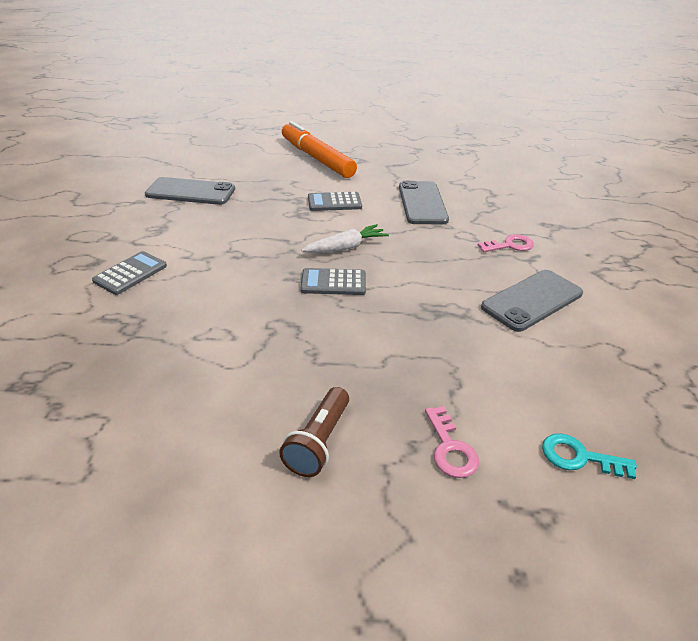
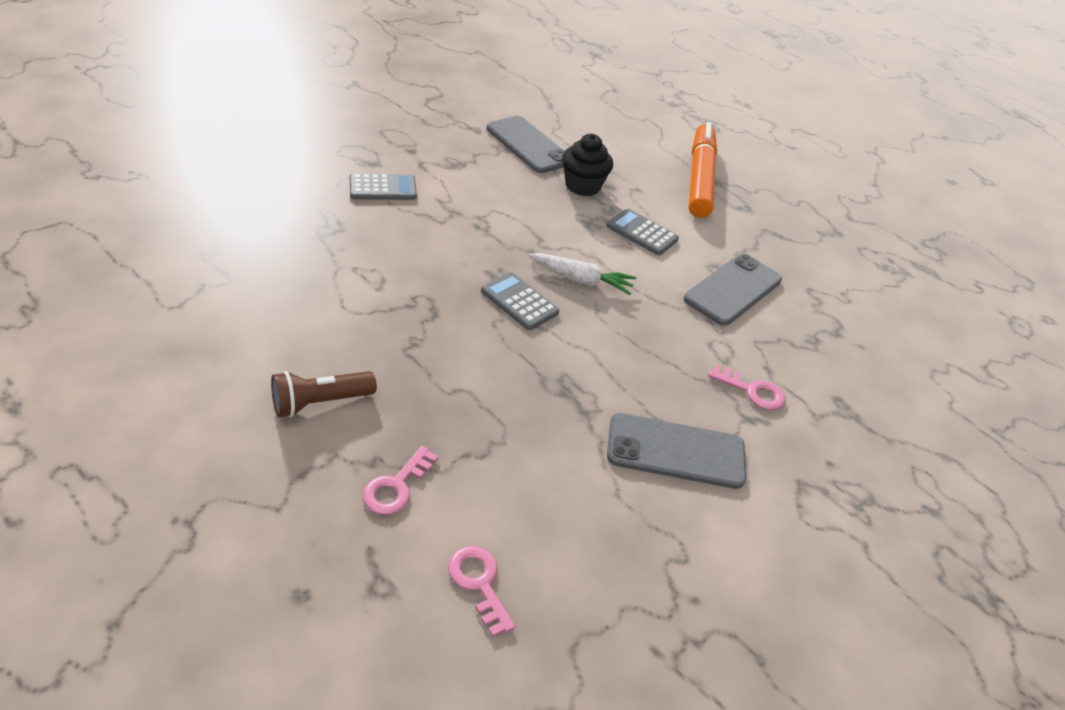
camera: 40 degrees right, 5 degrees up
turquoise key [542,433,637,479] -> pink key [448,546,515,637]
none -> black cupcake [562,134,613,196]

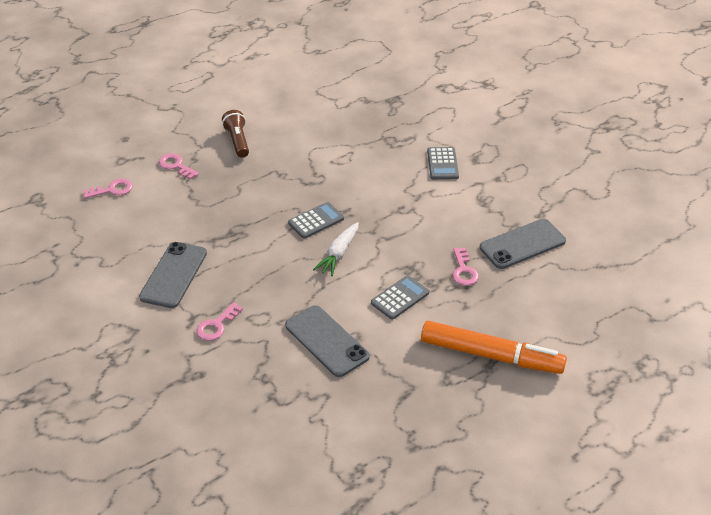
camera: 105 degrees right, 0 degrees up
black cupcake [562,134,613,196] -> pink key [452,248,479,286]

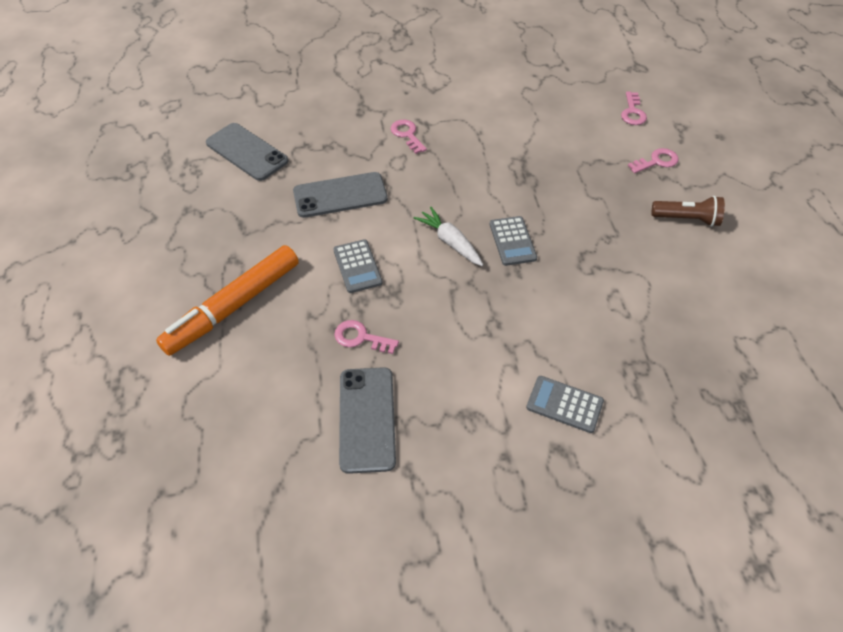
camera: 115 degrees right, 10 degrees up
grey phone [139,242,207,308] -> grey phone moved to [206,123,289,181]

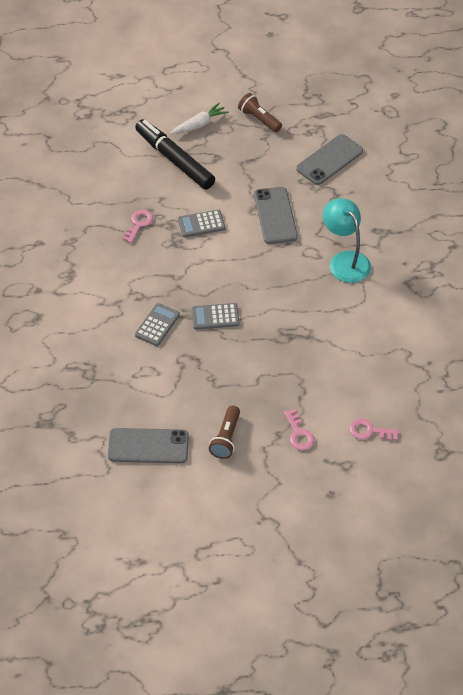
camera: 95 degrees right, 0 degrees up
orange marker [156,245,299,356] -> black marker [135,119,215,189]
grey phone [339,367,396,474] -> grey phone moved to [108,428,189,463]
pink key [391,120,427,154] -> turquoise lamp [323,198,371,283]
white carrot [414,207,483,266] -> white carrot moved to [170,102,229,134]
grey calculator [526,376,604,433] -> grey calculator moved to [135,303,180,346]
none -> brown flashlight [238,93,282,132]

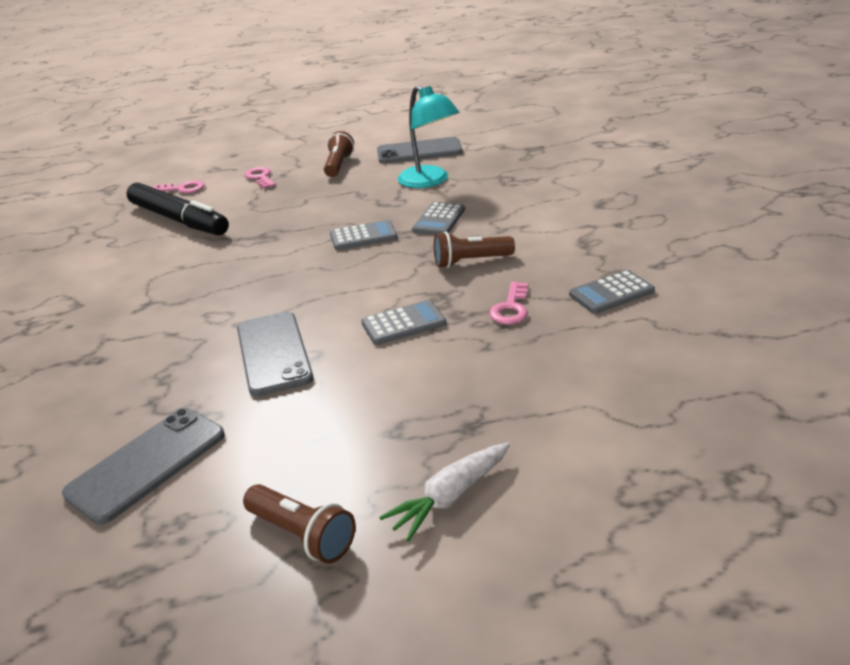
camera: 175 degrees right, 20 degrees down
black marker [135,119,215,189] -> black marker moved to [127,182,229,235]
turquoise lamp [323,198,371,283] -> turquoise lamp moved to [397,85,460,188]
none -> brown flashlight [434,231,515,268]
none -> grey calculator [569,270,655,314]

